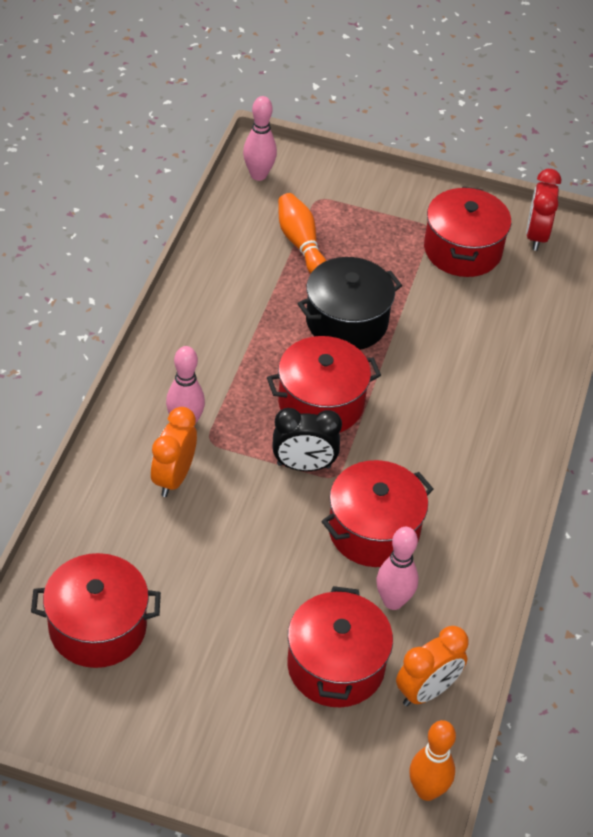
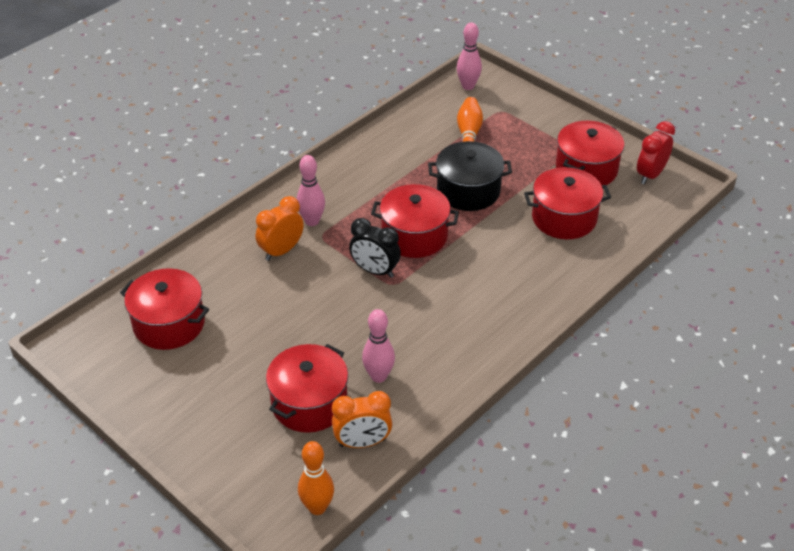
camera: 30 degrees right, 5 degrees down
red pot [322,460,433,567] -> red pot moved to [524,167,611,239]

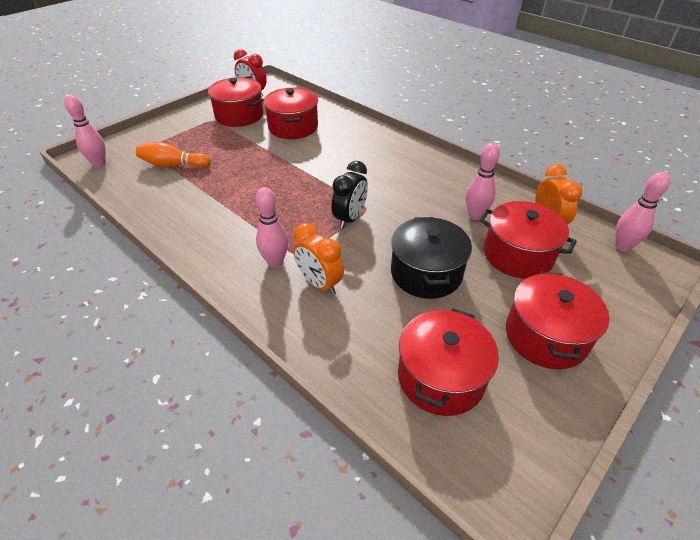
camera: 90 degrees left, 0 degrees up
orange bowling pin [298,441,334,515] -> pink bowling pin [615,172,670,251]
red pot [371,184,459,258] -> red pot moved to [506,271,610,369]
black pot [428,141,512,211] -> black pot moved to [391,217,472,299]

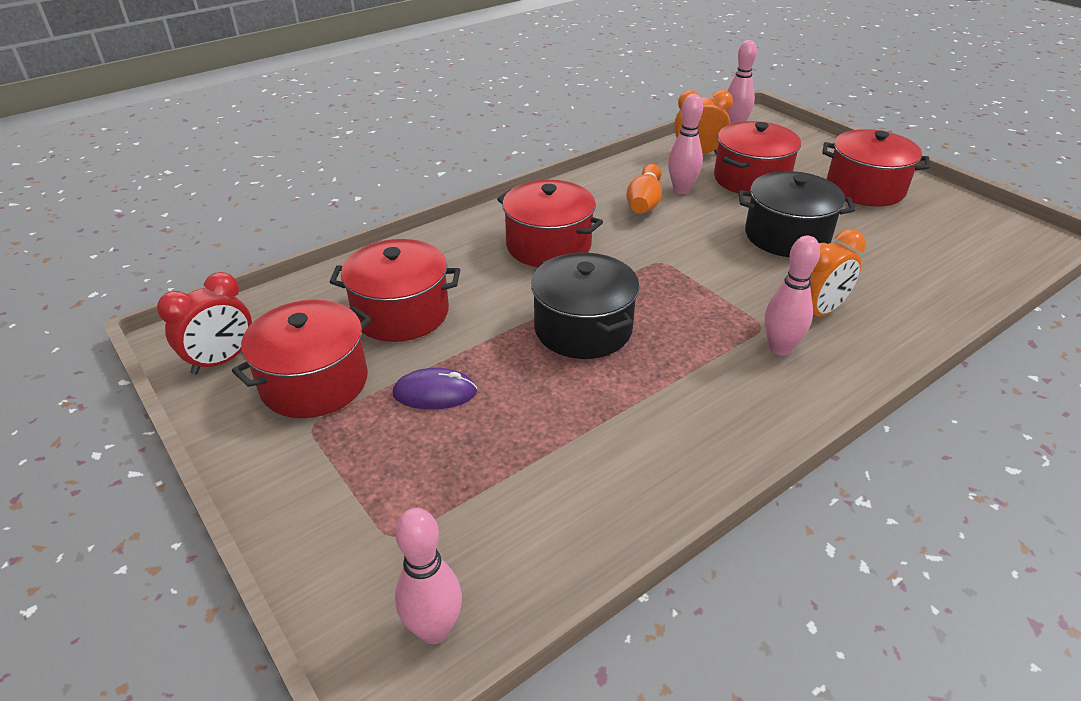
camera: 80 degrees left, 5 degrees down
orange bowling pin [136,142,211,168] -> orange bowling pin moved to [627,164,662,214]
black clock [332,161,368,229] -> none
red pot [398,308,499,416] -> red pot moved to [497,180,603,267]
none -> purple mouse [392,368,477,410]
none -> black pot [531,252,640,359]

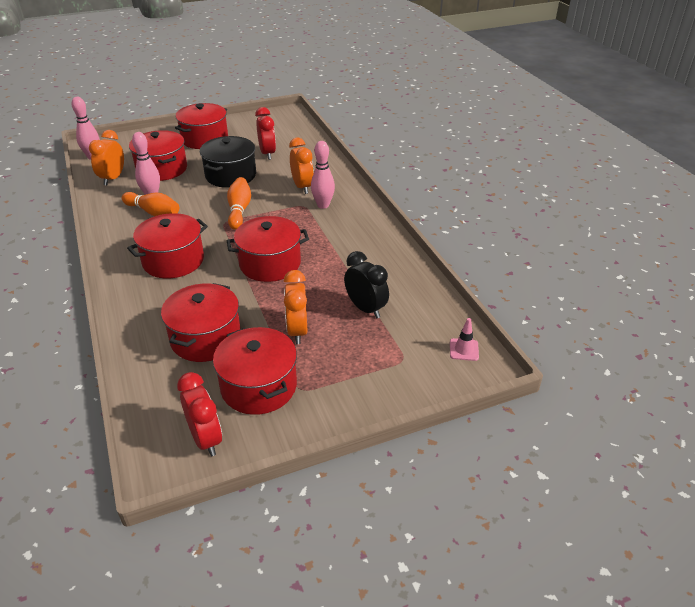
camera: 75 degrees left, 0 degrees up
purple mouse [392,368,477,410] -> orange clock [283,270,308,344]
pink bowling pin [395,508,462,644] -> pink traffic cone [450,318,479,361]
black pot [531,252,640,359] -> red pot [227,216,309,282]
none -> orange bowling pin [227,177,251,230]
none -> red clock [255,107,276,160]
none -> black clock [344,251,389,318]

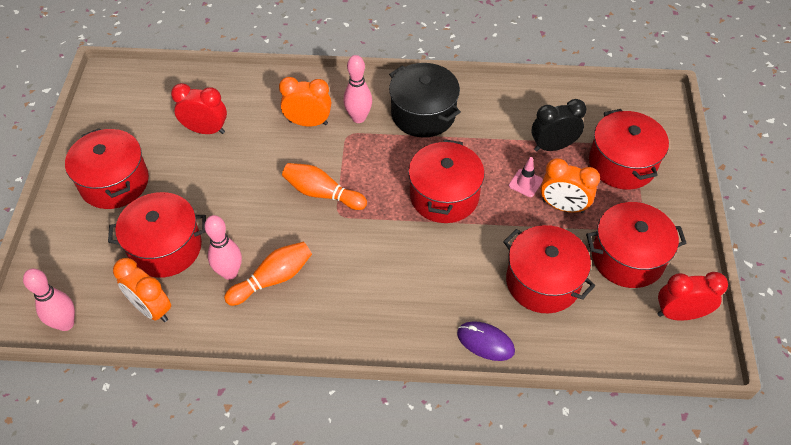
camera: 65 degrees left, 15 degrees up
red pot [127,213,208,278] -> red pot moved to [589,109,669,190]
black pot [200,136,256,188] -> black pot moved to [389,63,461,138]
pink traffic cone [450,318,479,361] -> pink traffic cone moved to [509,157,543,197]
none -> purple mouse [457,321,515,361]

